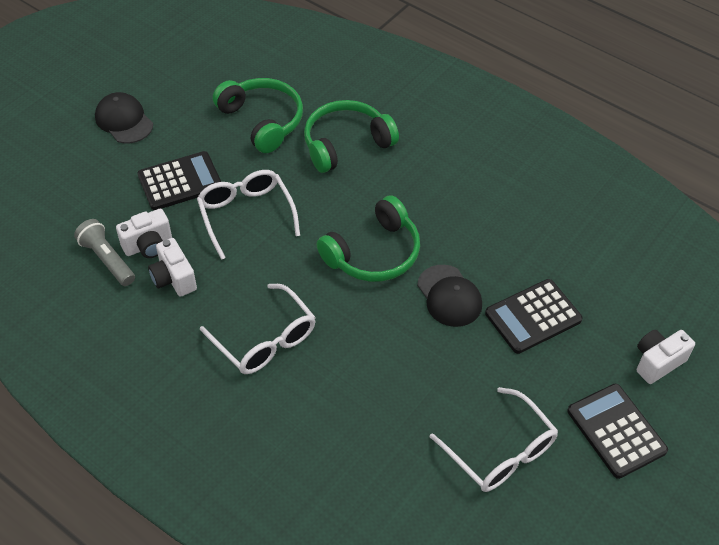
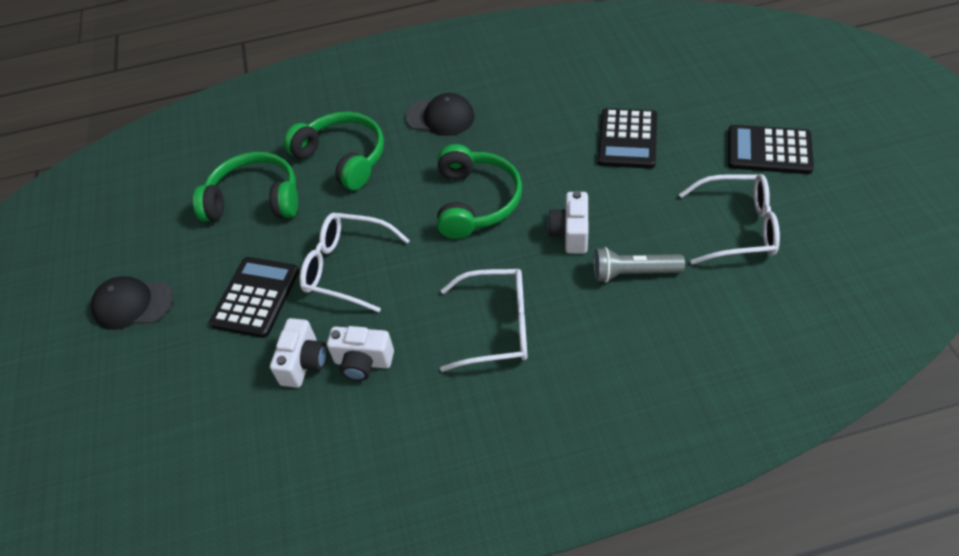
camera: 45 degrees left, 0 degrees up
grey flashlight [74,219,135,286] -> grey flashlight moved to [594,247,685,283]
green headphones [304,100,399,173] -> green headphones turned 120 degrees clockwise [284,112,384,190]
black cap [417,265,482,327] -> black cap moved to [405,93,475,136]
white camera [637,330,695,384] -> white camera moved to [548,191,588,253]

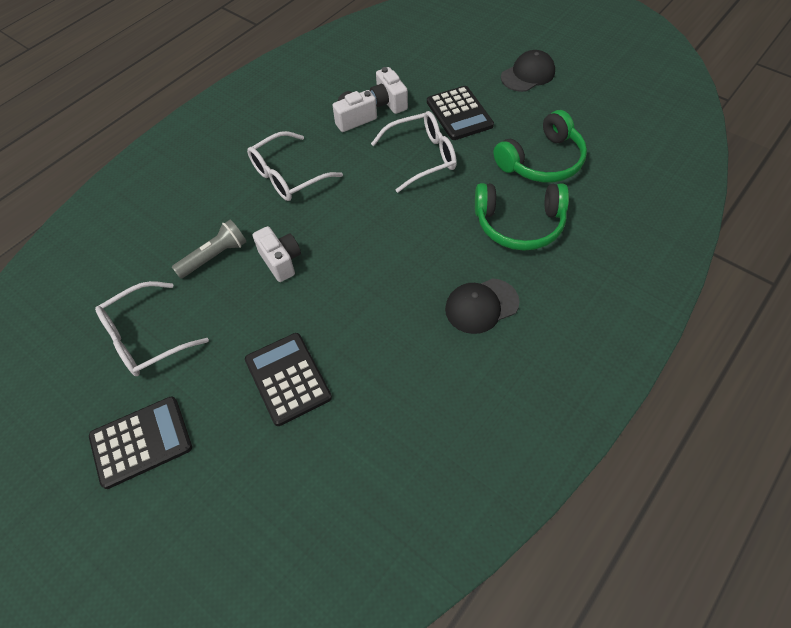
camera: 140 degrees right, 5 degrees up
green headphones [437,144,522,239] -> none

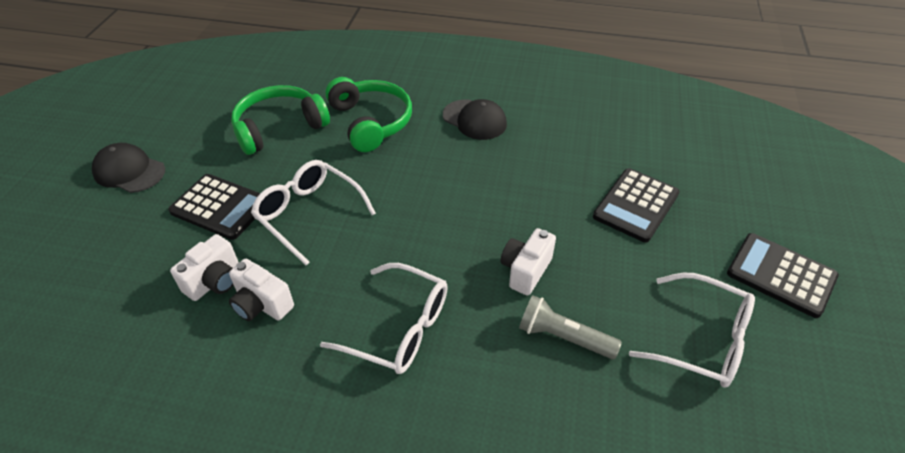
camera: 120 degrees left, 10 degrees down
black calculator [427,86,494,140] -> black calculator turned 75 degrees clockwise [168,174,260,240]
green headphones [494,110,587,182] -> green headphones turned 60 degrees counterclockwise [231,85,330,155]

